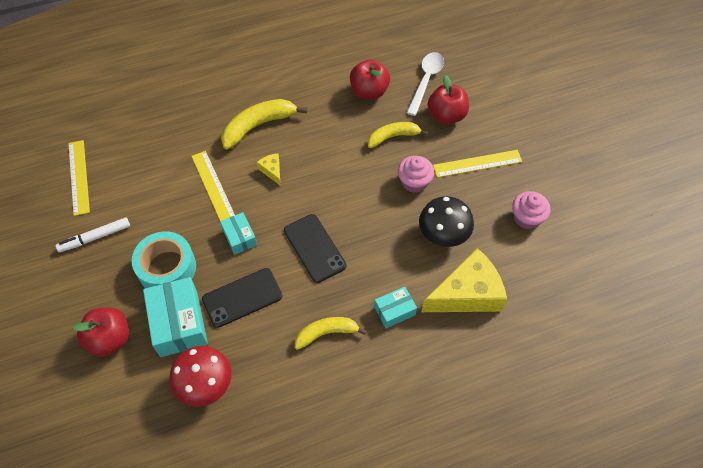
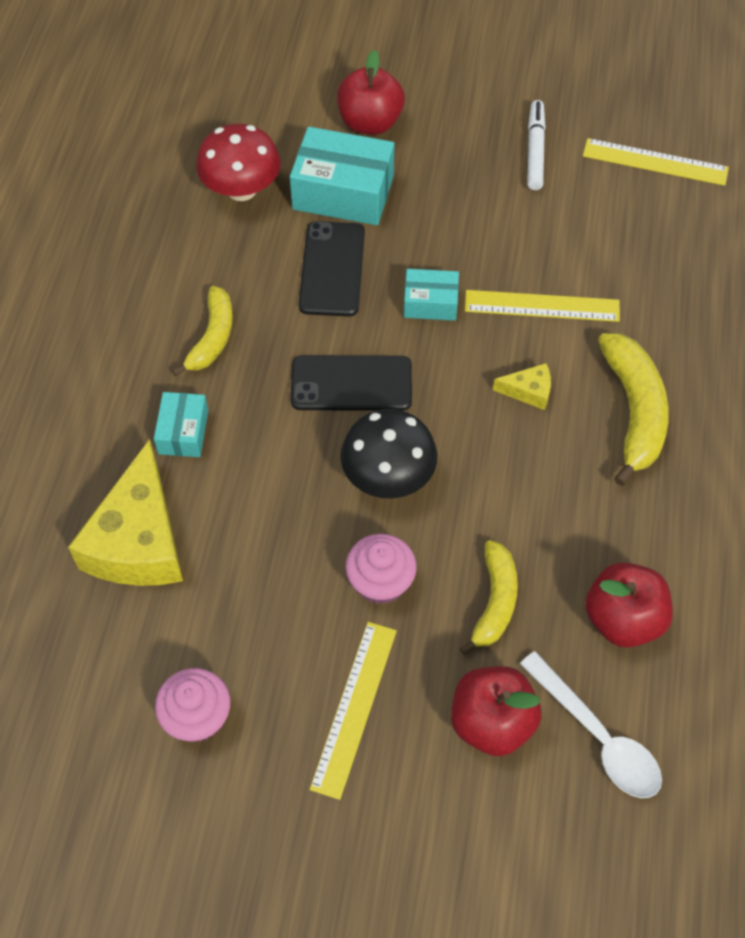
camera: 120 degrees right, 0 degrees up
turquoise tape [132,231,196,288] -> none
black mushroom [419,196,474,247] -> black mushroom moved to [340,409,437,498]

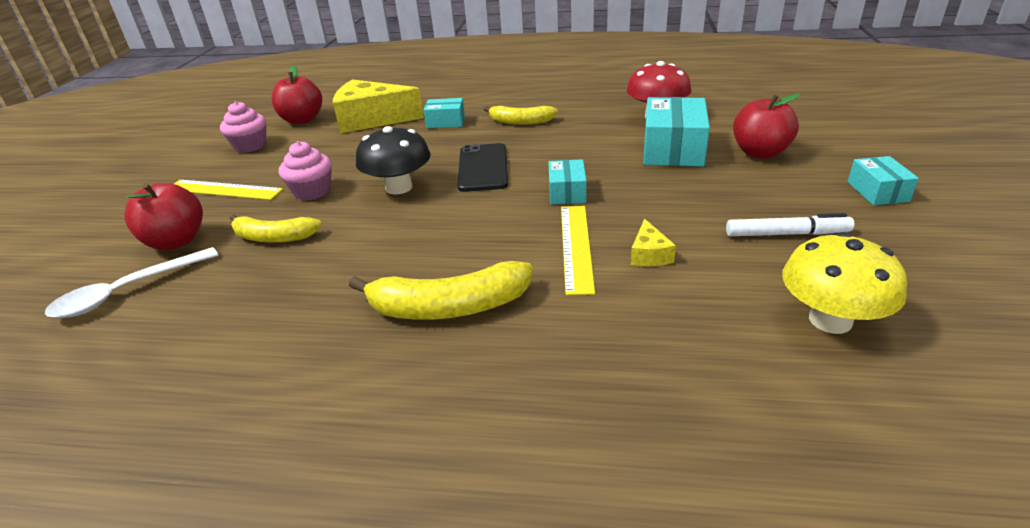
camera: 90 degrees right, 25 degrees down
black phone [299,221,365,316] -> none
yellow cheese [493,363,551,410] -> yellow cheese moved to [631,219,676,266]
yellow ruler [583,138,729,186] -> yellow mushroom [782,232,907,334]
red apple [585,562,673,648] -> red apple moved to [272,66,322,124]
none -> turquoise box [848,156,919,205]

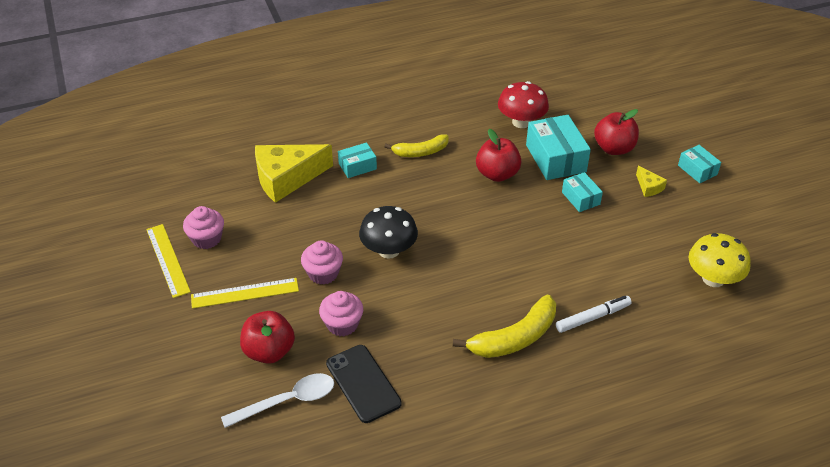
camera: 30 degrees left, 10 degrees up
white spoon [45,247,218,318] -> white spoon turned 135 degrees counterclockwise [221,373,334,428]
yellow banana [230,214,322,243] -> pink cupcake [319,291,363,336]
red apple [272,66,322,124] -> red apple moved to [476,129,521,182]
black phone [458,143,508,192] -> black phone moved to [326,345,402,423]
turquoise box [548,159,587,204] -> turquoise box moved to [562,172,603,212]
yellow ruler [561,206,595,295] -> yellow ruler moved to [146,224,191,298]
yellow cheese [631,219,676,266] -> yellow cheese moved to [636,166,667,197]
white marker [726,213,854,236] -> white marker moved to [556,296,632,333]

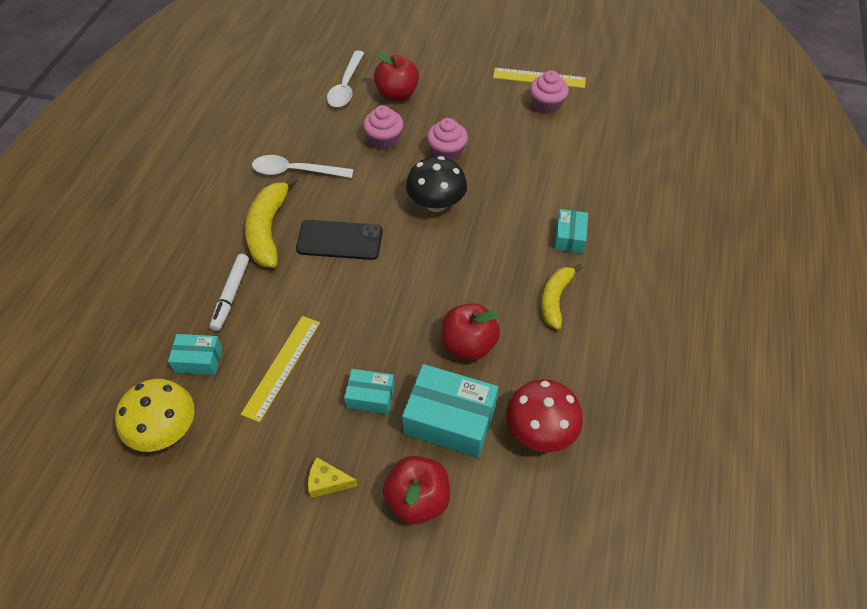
camera: 125 degrees right, 10 degrees up
yellow ruler [191,278,299,309] -> yellow ruler moved to [241,316,320,423]
yellow cheese [255,144,333,203] -> none
black phone [326,345,402,423] -> black phone moved to [296,220,383,260]
turquoise box [678,145,721,183] -> turquoise box moved to [168,334,223,375]
none -> white spoon [252,155,354,178]

